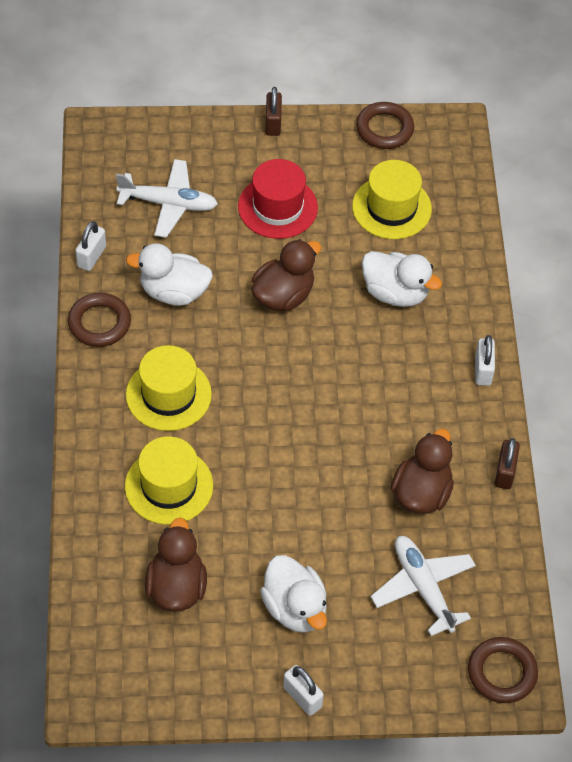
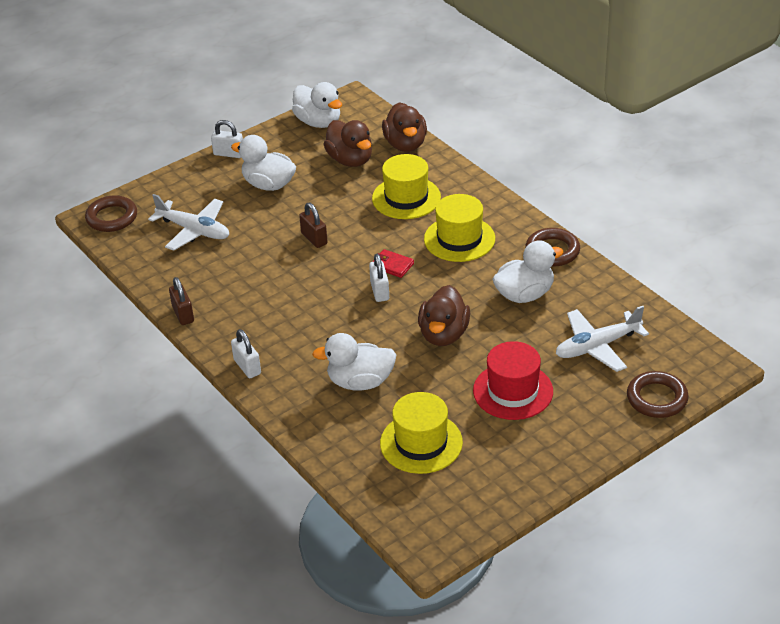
camera: 150 degrees right, 15 degrees down
white padlock [75,221,106,271] -> white padlock moved to [369,254,389,302]
brown padlock [265,87,282,136] -> brown padlock moved to [299,203,328,248]
brown ring [356,102,414,149] -> brown ring moved to [627,371,689,418]
brown duck [391,429,454,514] -> brown duck moved to [382,102,427,152]
none -> white duck [292,82,342,128]
none -> red wallet [373,249,414,278]

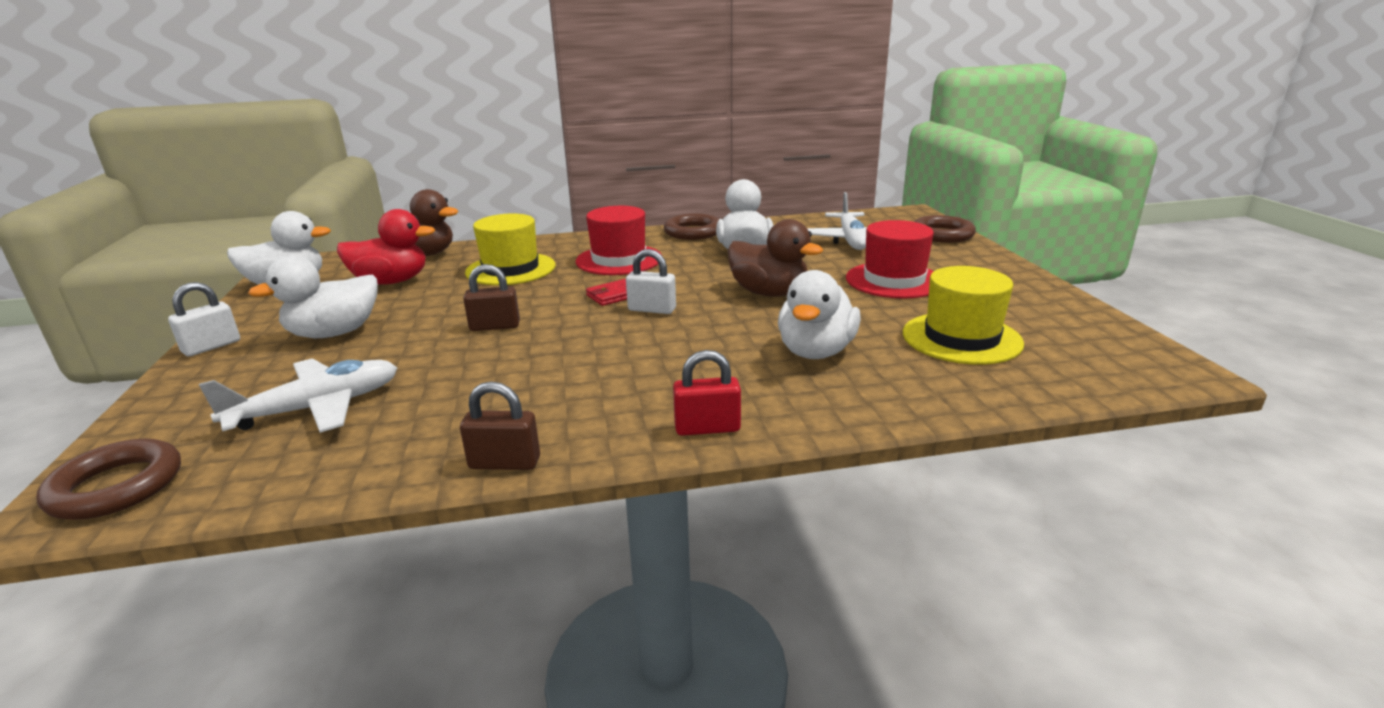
camera: 65 degrees left, 15 degrees down
white padlock [231,329,261,378] -> red padlock [673,350,741,436]
brown duck [323,120,372,167] -> red duck [337,209,435,284]
yellow hat [424,194,495,262] -> red hat [576,206,662,275]

